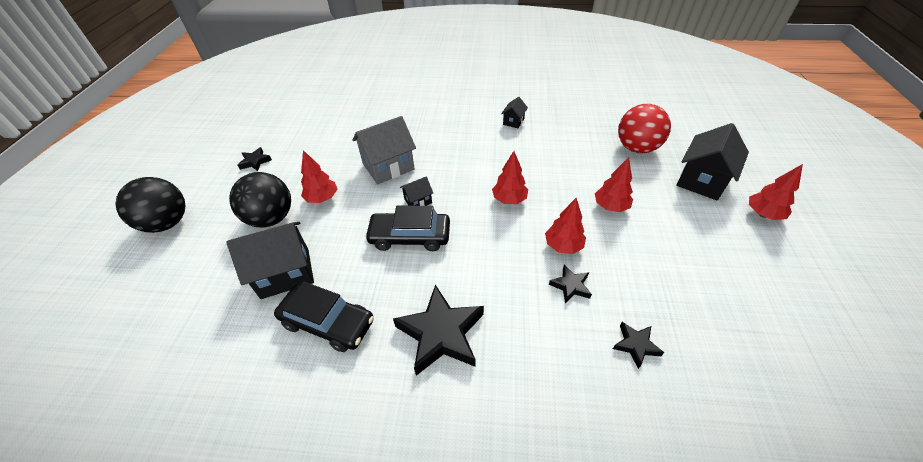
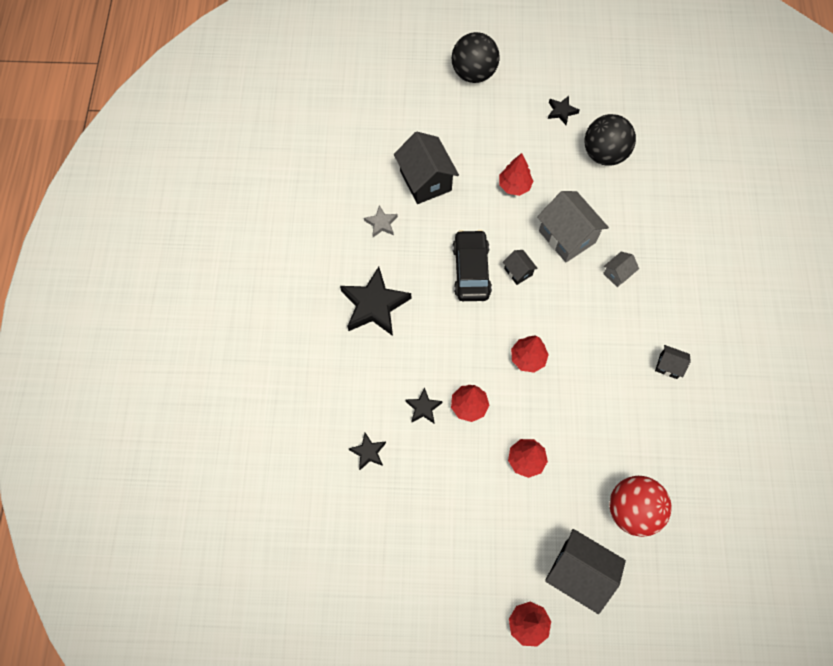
camera: 85 degrees right, 20 degrees up
black ball [229,172,291,228] -> black ball moved to [585,114,636,166]
black car [274,281,374,352] -> grey star [364,205,398,237]
none -> grey house [603,252,639,287]

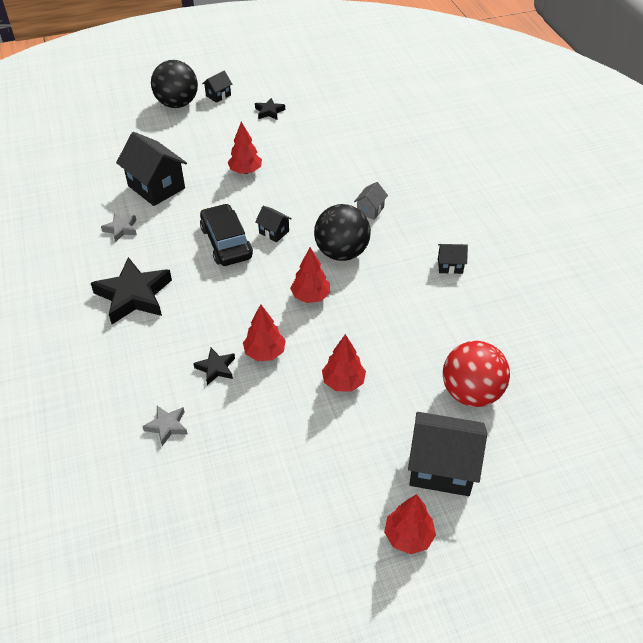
camera: 20 degrees left, 20 degrees down
black star [349,433,386,470] -> grey star [142,406,188,446]
grey house [537,191,609,262] -> none
black ball [585,114,636,166] -> black ball moved to [314,204,371,261]
none -> black house [202,71,232,103]

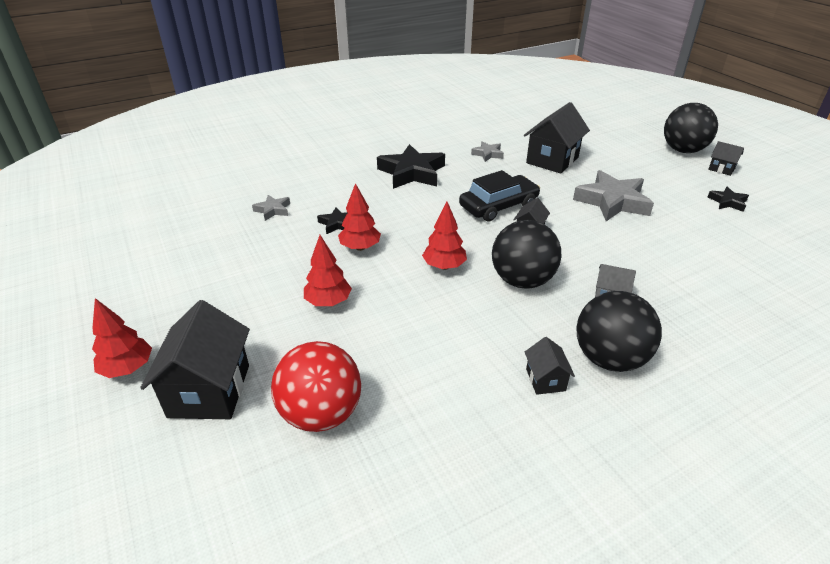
camera: 80 degrees right, 10 degrees down
red tree [228,122,262,174] -> grey star [573,170,654,221]
none -> black ball [577,291,662,372]

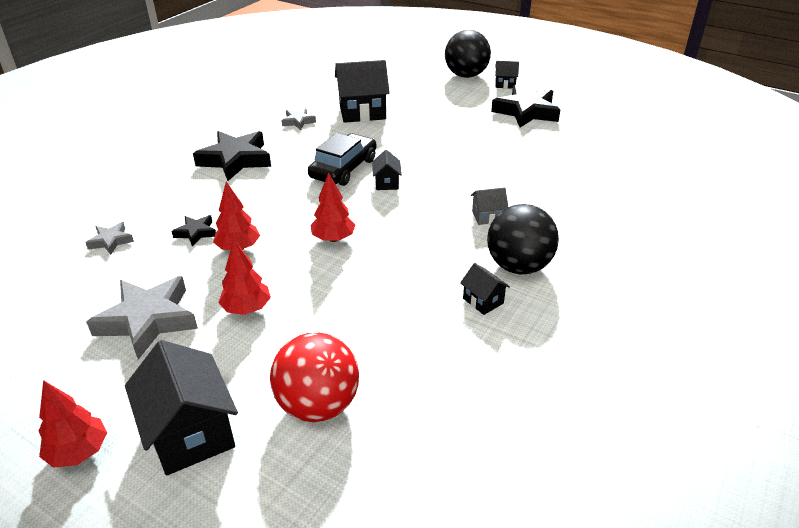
camera: 30 degrees left, 0 degrees up
black ball [492,220,561,289] -> none
black house [524,102,590,174] -> black house turned 75 degrees clockwise [335,60,390,123]
grey star [573,170,654,221] -> grey star moved to [86,276,198,360]
black star [708,186,749,212] -> black star [491,85,560,128], size x2.03

